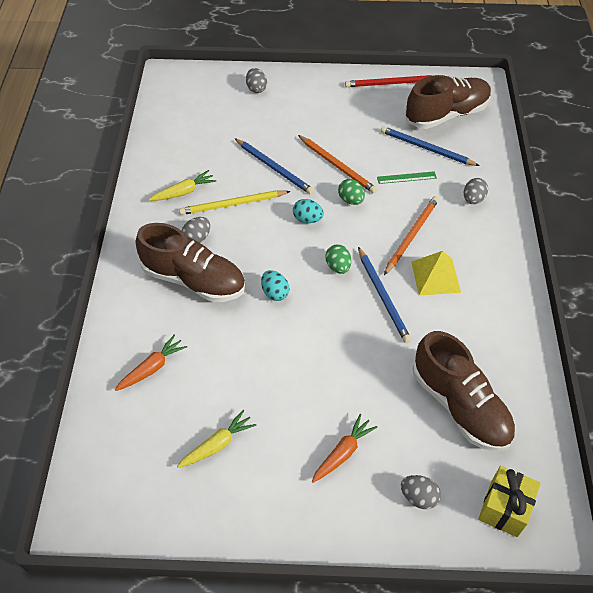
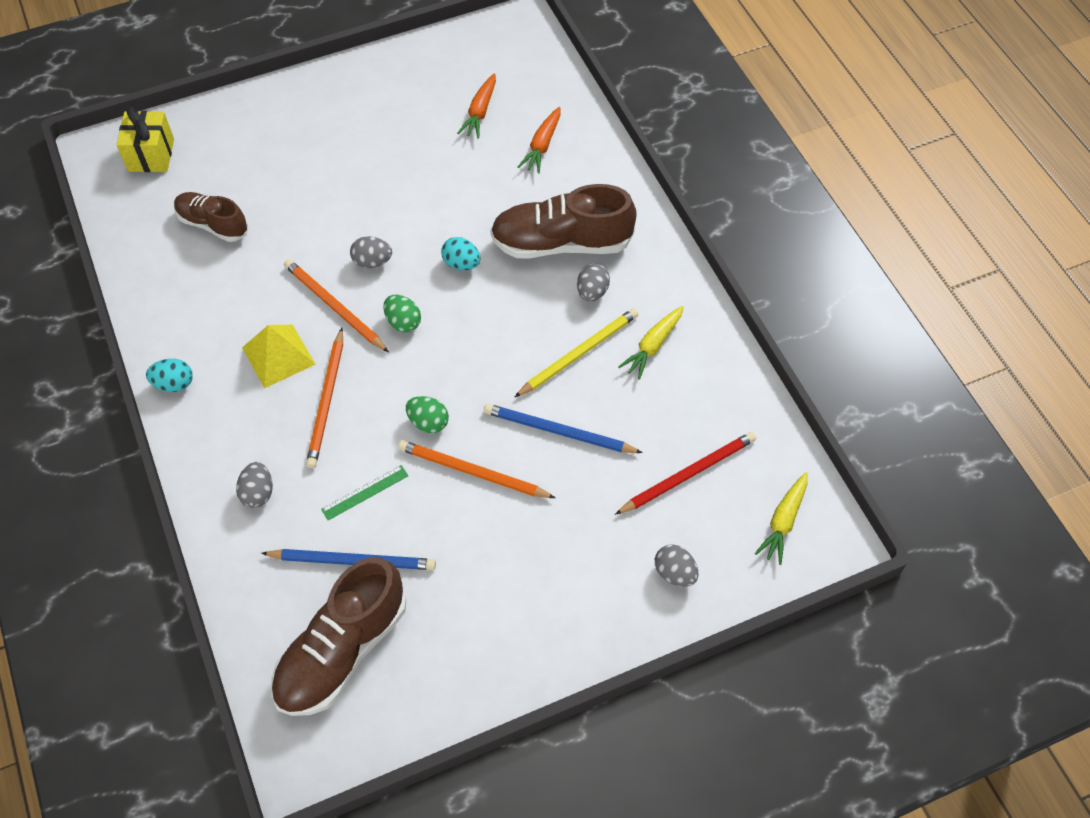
camera: 155 degrees right, 5 degrees up
yellow carrot [177,410,257,468] -> yellow carrot moved to [755,472,808,565]
turquoise egg [293,199,324,223] -> turquoise egg moved to [146,359,193,392]
orange carrot [312,414,377,483] -> orange carrot moved to [457,73,496,139]
red pencil [345,75,434,87] -> red pencil moved to [615,432,756,515]
blue pencil [358,247,411,343] -> orange pencil [284,259,389,352]
grey egg [401,475,441,509] -> grey egg moved to [350,236,392,268]
brown shoe [413,331,515,452] -> brown shoe [174,192,248,242], size x0.61

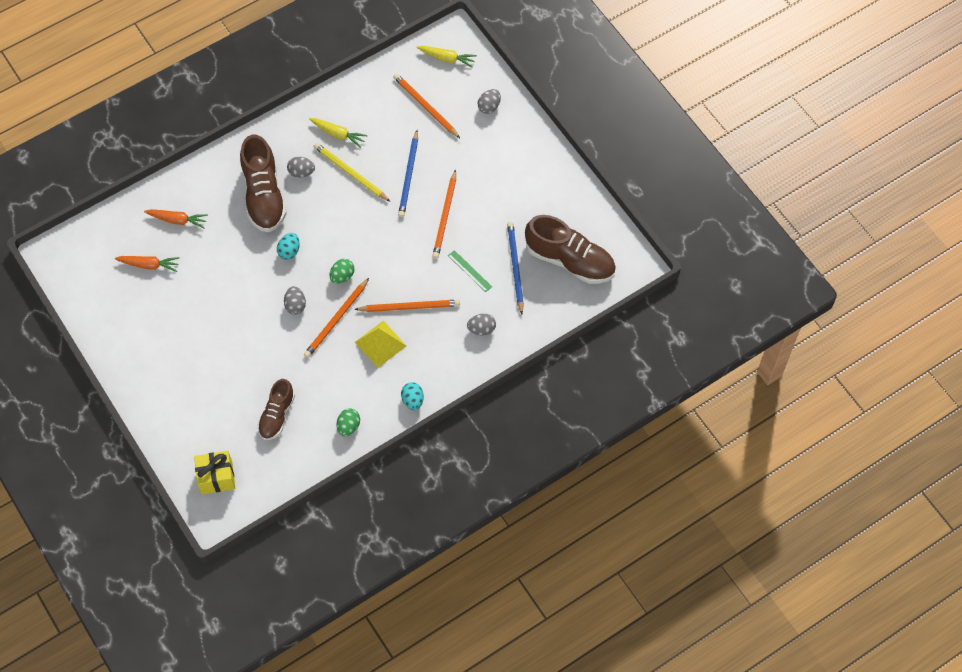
camera: 100 degrees left, 5 degrees up
green egg [406,396,449,433] -> green egg moved to [337,408,360,437]
red pencil [615,432,756,515] -> orange pencil [393,74,460,138]

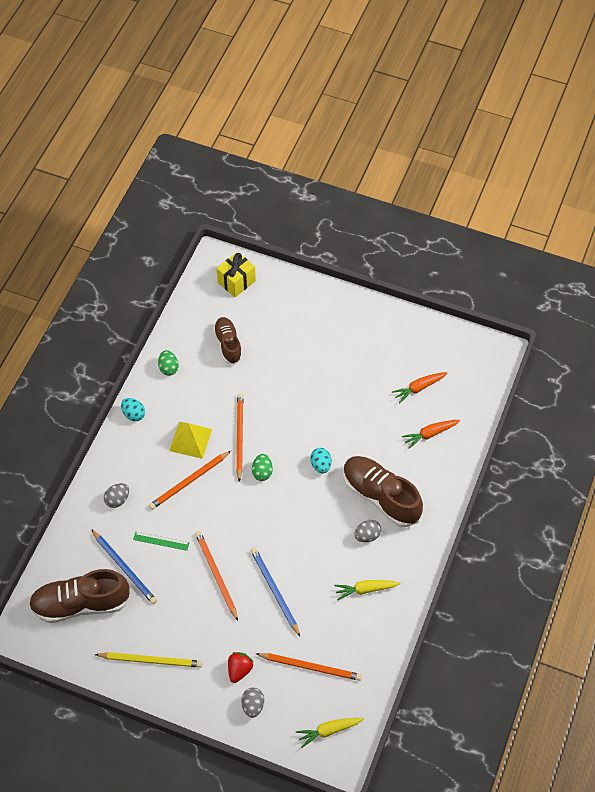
camera: 145 degrees right, 5 degrees down
grey egg [284,286,306,315] -> none
yellow pencil [314,143,391,202] -> yellow pencil moved to [94,652,202,668]
none -> red strawberry [228,652,253,683]

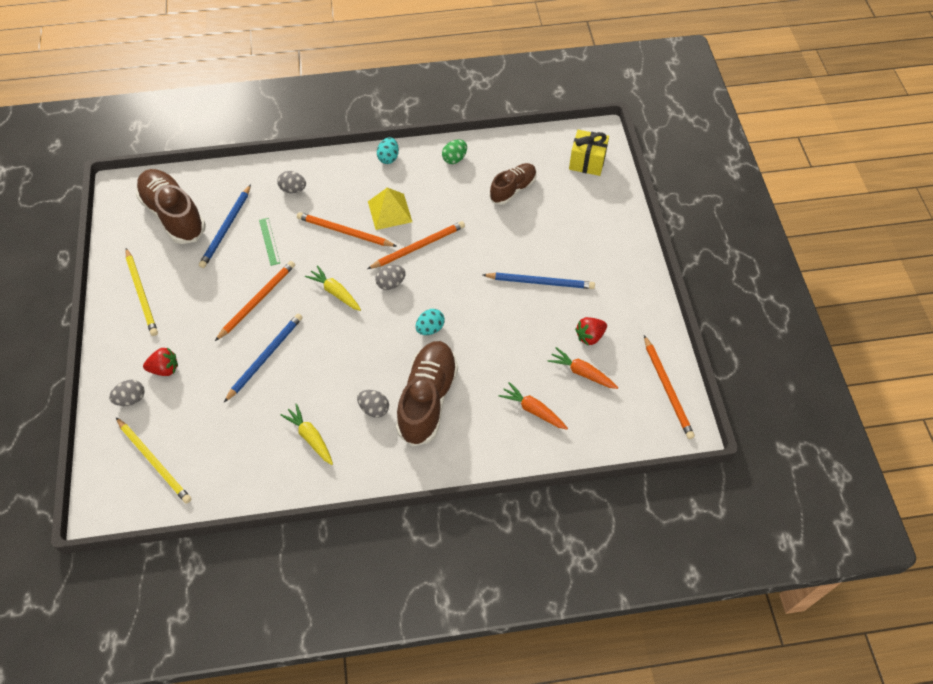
camera: 60 degrees right, 0 degrees up
green egg [252,454,273,481] -> grey egg [375,265,406,290]
orange pencil [256,653,362,681] -> orange pencil moved to [644,335,695,439]
yellow carrot [296,718,364,748] -> yellow carrot moved to [305,265,361,311]
none -> yellow pencil [116,418,192,504]
none -> blue pencil [483,273,595,289]
none -> red strawberry [575,317,607,346]

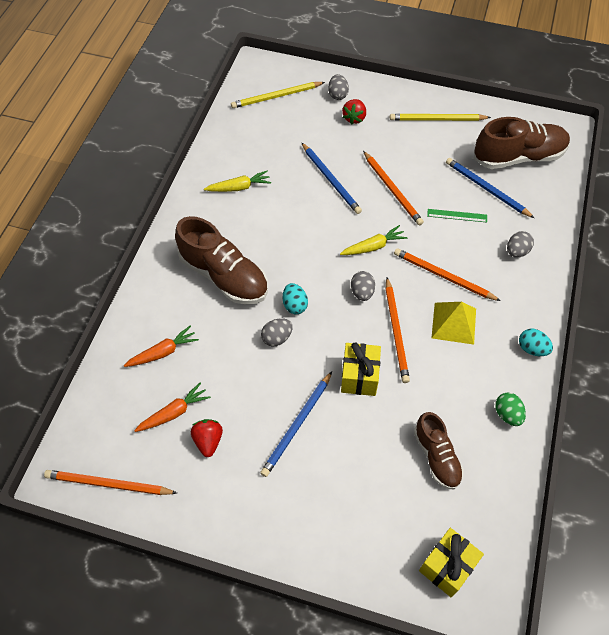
camera: 115 degrees right, 0 degrees up
orange pencil [297,212,397,247] -> orange pencil turned 105 degrees counterclockwise [394,248,501,301]
grey egg [357,390,389,418] -> grey egg moved to [261,318,293,347]
none -> yellow gift [341,342,381,396]

